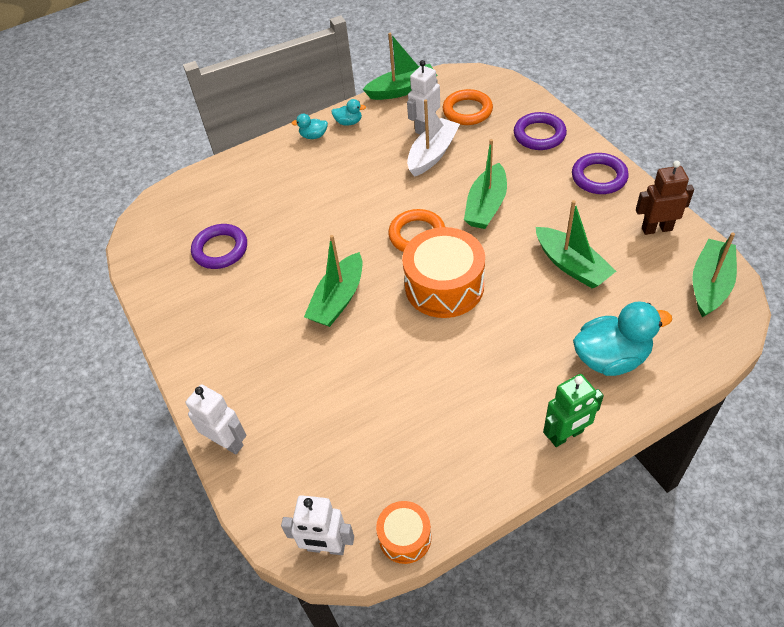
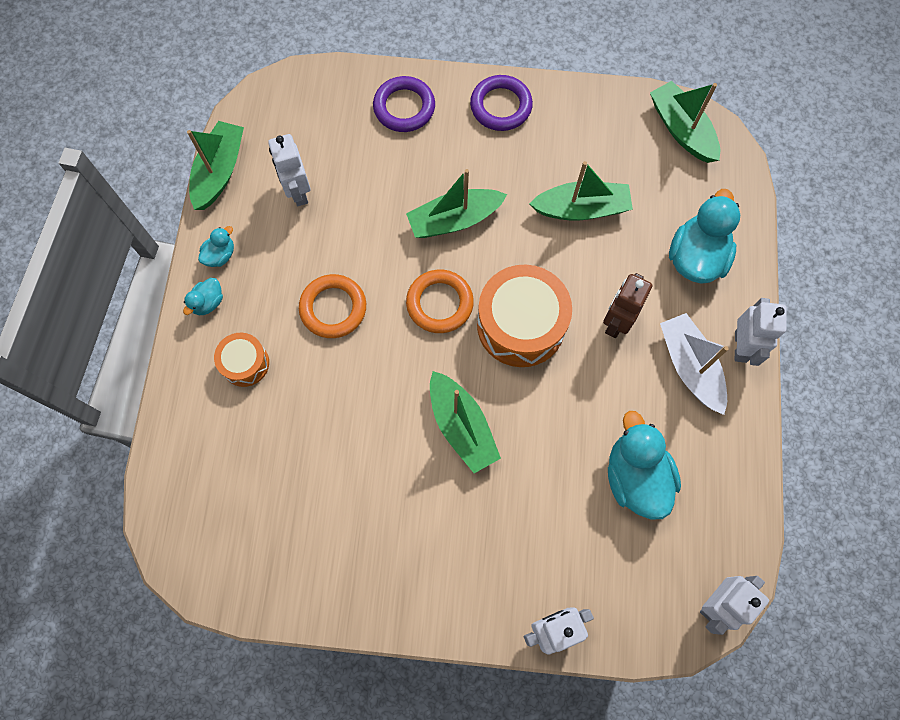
camera: 60 degrees left, 20 degrees up
purple ring [191,224,247,269] -> none
orange drum [376,501,432,564] -> orange drum moved to [214,333,269,387]
white boat [407,99,460,177] -> white boat moved to [660,313,729,415]
orange ring [443,89,493,125] -> orange ring moved to [299,274,366,338]
green boat [464,139,507,229] -> green boat turned 105 degrees clockwise [406,169,507,238]
green robot [543,374,604,447] -> white robot [735,298,786,366]
brown robot [636,161,694,235] -> brown robot moved to [603,273,652,338]
none -> turquoise duck [608,411,681,519]

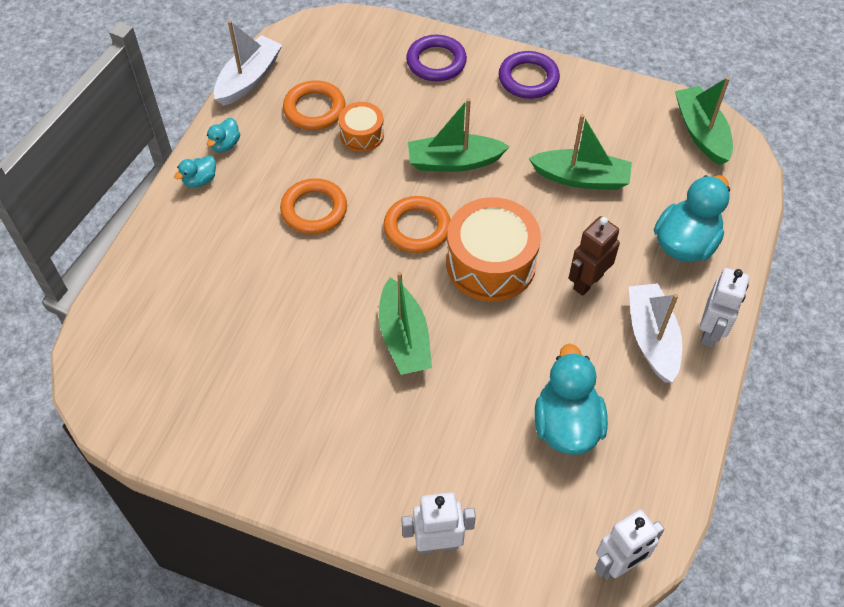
camera: 15 degrees right, 15 degrees down
green boat [187,121,244,210] -> white boat [214,20,282,106]
turquoise duck [198,226,234,267] -> turquoise duck turned 150 degrees clockwise [207,118,240,152]
orange drum [214,333,269,387] -> orange drum moved to [338,102,384,152]
white robot [268,134,311,206] -> orange ring [283,80,345,130]

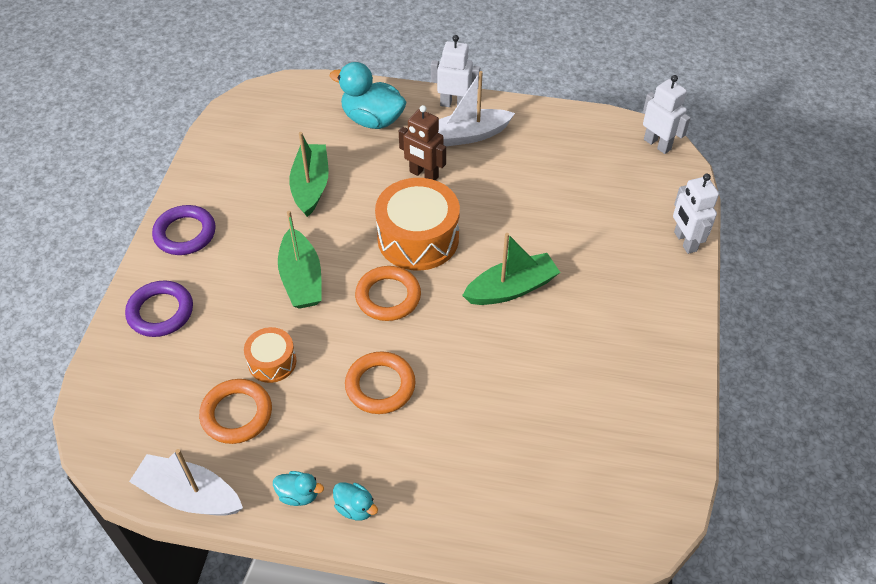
camera: 100 degrees left, 5 degrees down
turquoise duck [535,344,608,455] -> none
green boat [675,77,733,165] -> none

